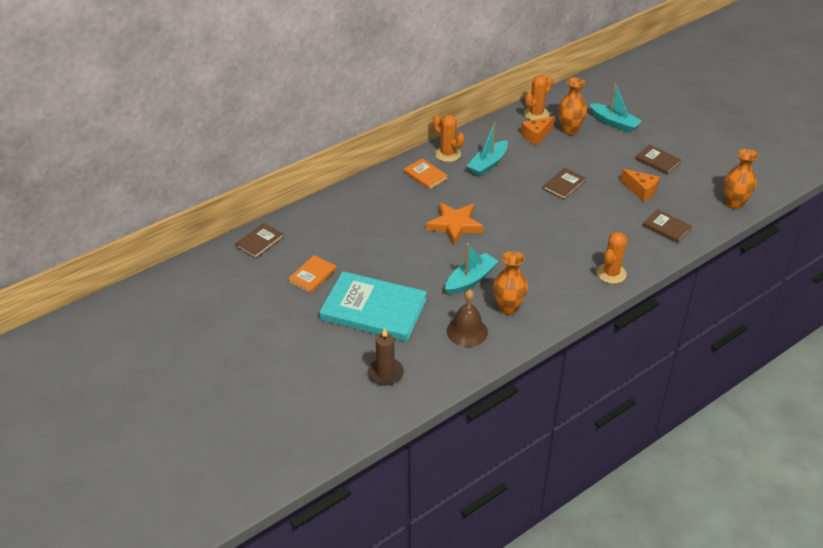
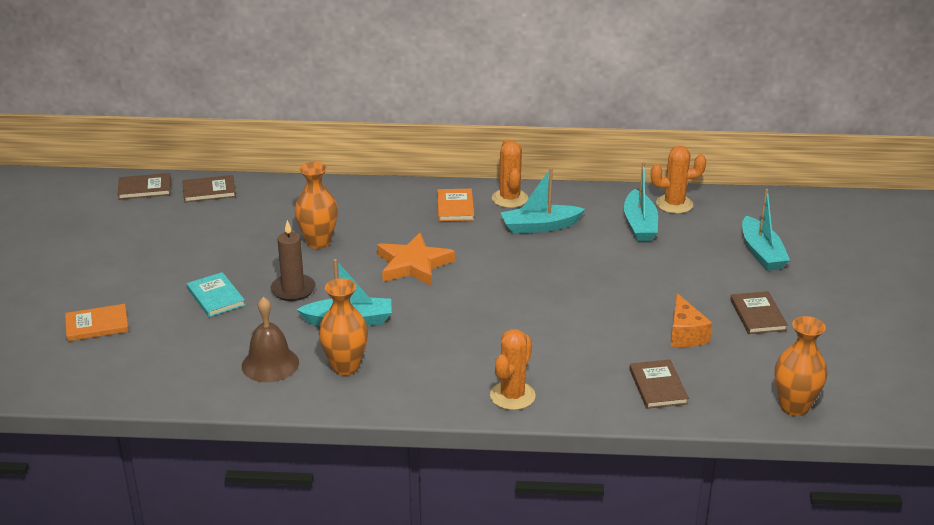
camera: 40 degrees right, 10 degrees down
orange book [288,255,336,293] -> orange book moved to [65,304,129,342]
turquoise book [319,271,427,342] -> turquoise book [187,272,245,317], size x0.47
brown candle [368,328,404,385] -> brown candle moved to [270,220,316,301]
orange cheese [521,116,555,146] -> turquoise boat [624,162,658,241]
brown book [543,168,586,200] -> brown book moved to [118,173,171,200]
orange vase [558,77,587,135] -> orange vase moved to [295,162,338,249]
orange cactus [596,232,628,284] -> orange cactus turned 45 degrees counterclockwise [490,329,536,410]

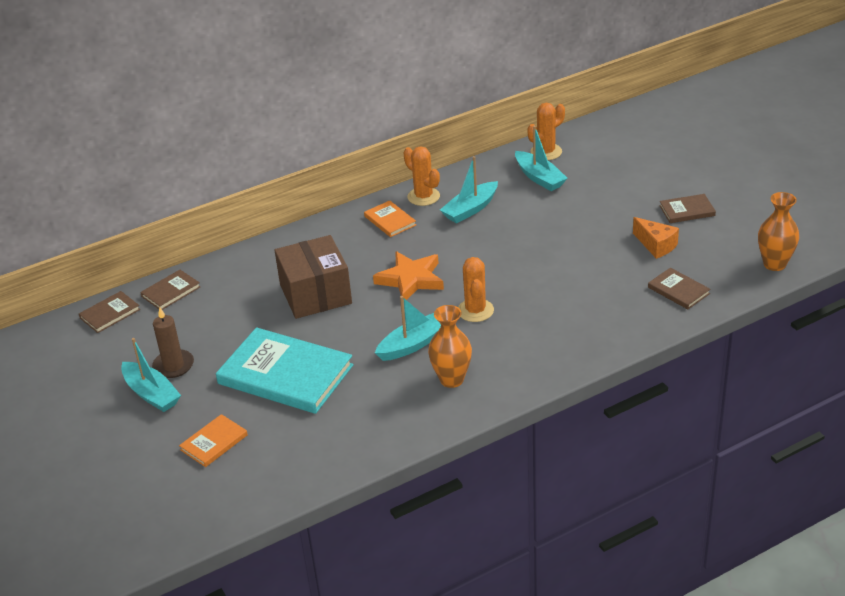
camera: 30 degrees left, 5 degrees up
turquoise book [187,272,245,317] -> turquoise book [216,327,354,414], size x2.12
brown bell [242,297,299,382] -> none
brown candle [270,220,316,301] -> brown candle moved to [152,307,194,378]
orange vase [295,162,338,249] -> brown box [274,235,352,319]
orange cactus [490,329,536,410] -> orange cactus moved to [458,257,494,322]
brown book [730,291,788,334] -> brown book turned 60 degrees counterclockwise [659,194,716,223]
turquoise boat [742,189,790,271] -> turquoise boat moved to [121,338,181,412]

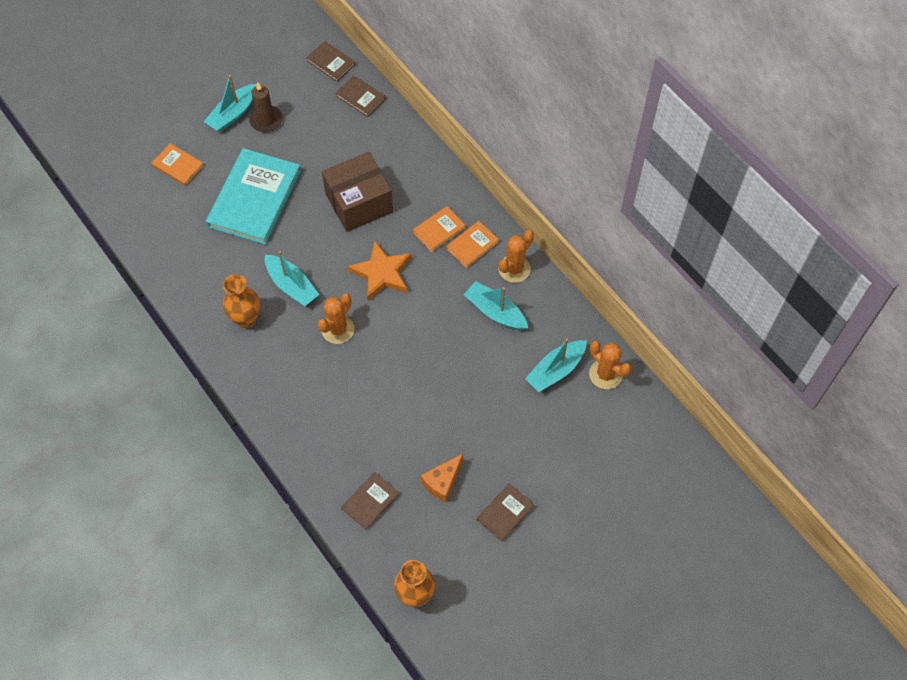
camera: 80 degrees right, 25 degrees up
orange cactus [458,257,494,322] -> orange cactus turned 45 degrees counterclockwise [318,294,354,344]
brown book [659,194,716,223] -> brown book turned 60 degrees clockwise [477,483,535,542]
none -> orange book [413,206,466,252]

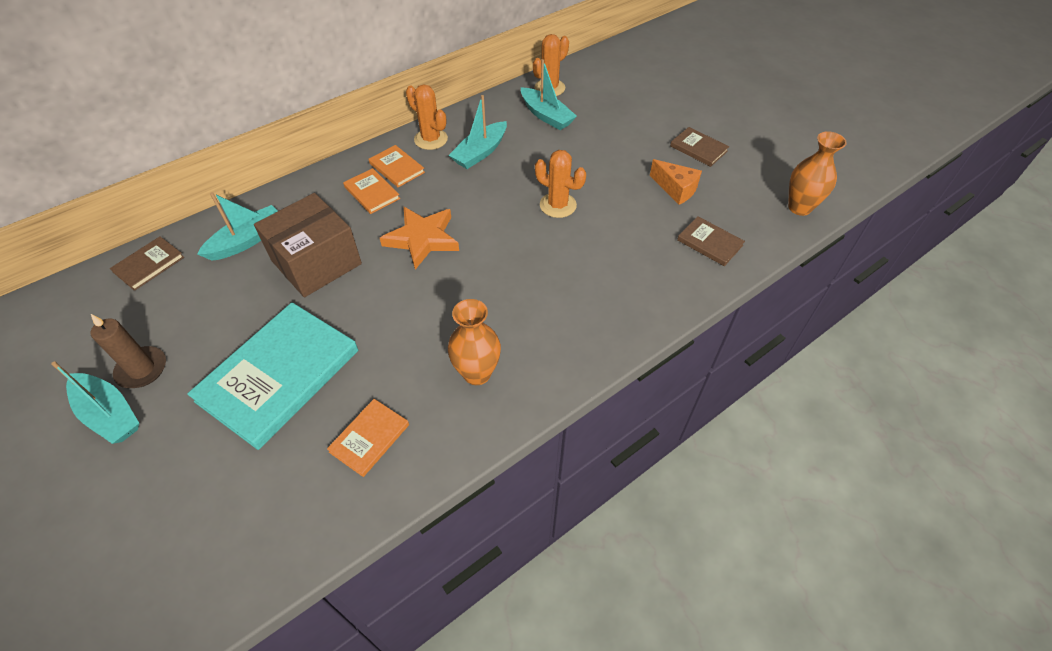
camera: 90 degrees left, 10 degrees down
orange book [152,143,204,186] -> orange book moved to [327,399,409,477]
turquoise book [206,148,301,245] -> turquoise book turned 75 degrees counterclockwise [187,302,358,450]
turquoise boat [265,251,319,306] -> turquoise boat moved to [197,192,278,261]
brown book [306,41,355,82] -> none
orange cactus [318,294,354,344] -> orange cactus moved to [535,150,586,218]
brown box [322,152,393,232] -> brown box turned 75 degrees clockwise [254,193,362,297]

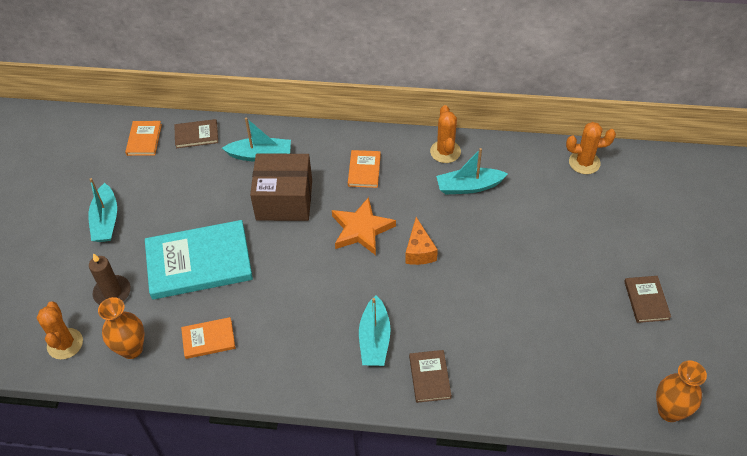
camera: 45 degrees right, 0 degrees up
brown candle [91,314,166,388] -> brown candle moved to [89,253,131,305]
orange book [369,145,425,187] -> orange book moved to [125,121,162,156]
orange vase [448,299,501,385] -> orange vase moved to [98,297,144,359]
turquoise boat [521,59,577,130] -> turquoise boat moved to [359,295,391,366]
orange cactus [535,150,586,218] -> orange cactus moved to [36,301,83,360]
orange cheese [650,159,702,205] -> orange cheese moved to [405,217,438,265]
brown book [677,216,745,266] -> brown book moved to [409,350,452,403]

